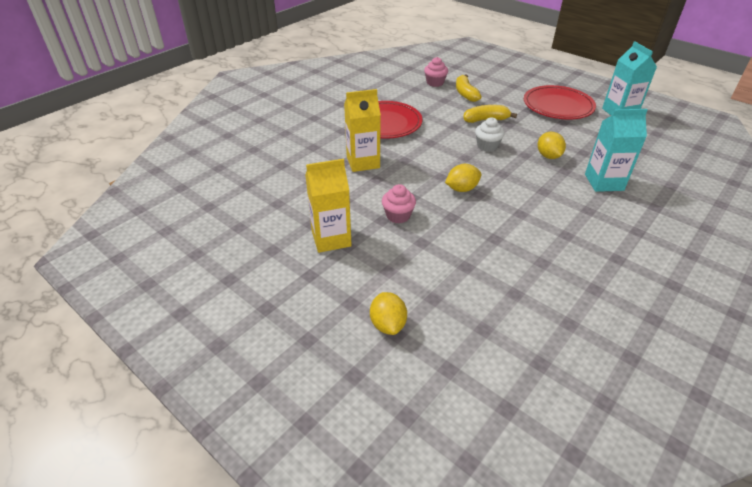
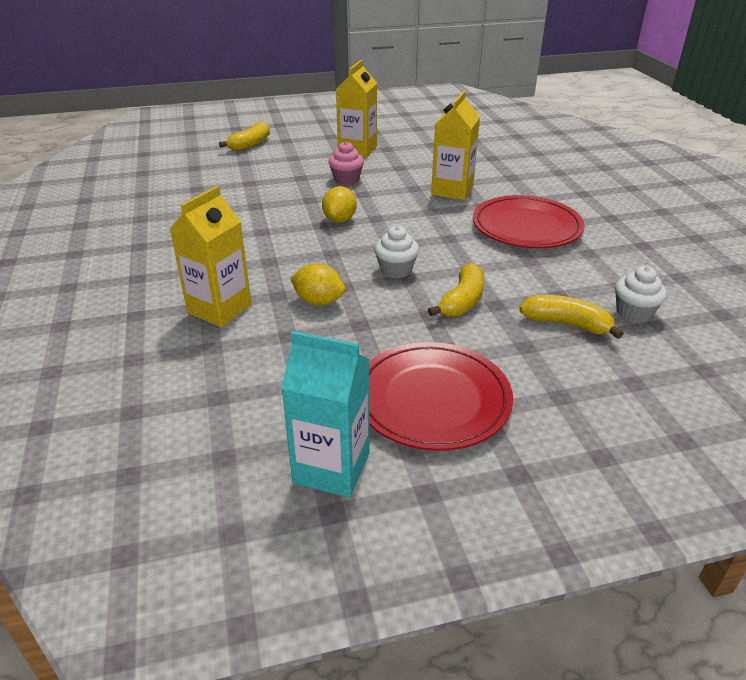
camera: 125 degrees right, 5 degrees down
yellow lemon [370,292,407,335] -> yellow banana [219,121,270,151]
pink cupcake [424,57,448,87] -> white cupcake [615,266,667,323]
turquoise carton [585,109,648,192] -> yellow carton [170,186,252,327]

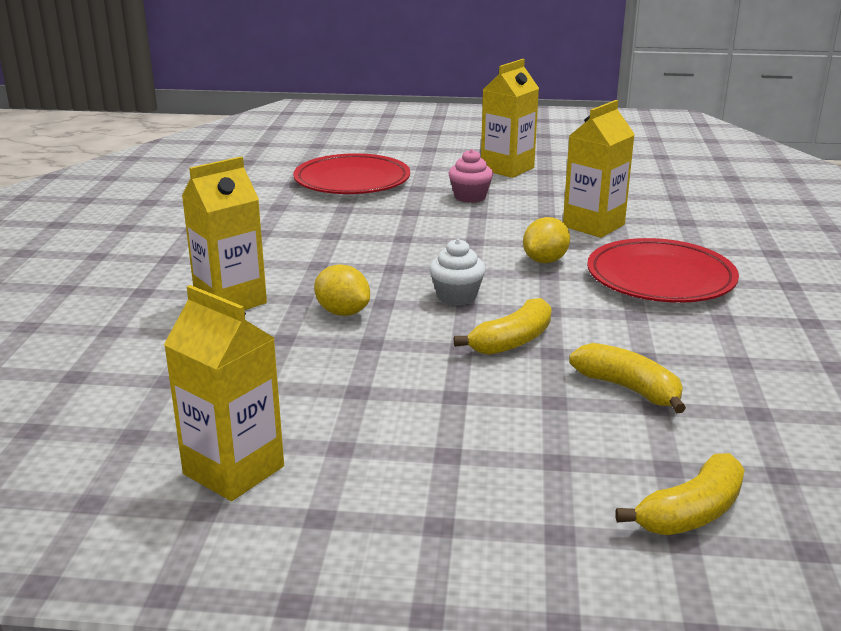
camera: 20 degrees right, 10 degrees down
yellow banana [219,121,270,151] -> yellow banana moved to [615,453,745,535]
turquoise carton [281,331,369,498] -> yellow carton [164,285,284,501]
yellow lemon [322,186,357,223] -> yellow lemon moved to [523,217,570,263]
red plate [369,342,513,451] -> red plate moved to [293,153,410,194]
white cupcake [615,266,667,323] -> none

